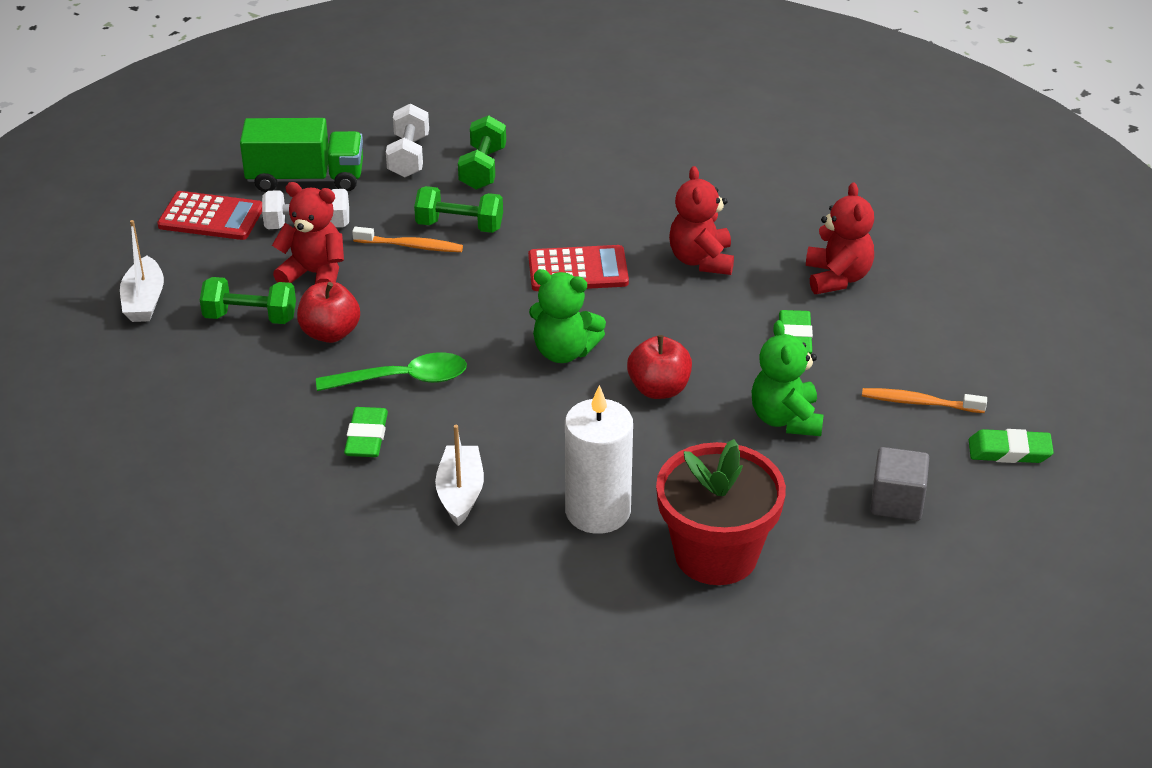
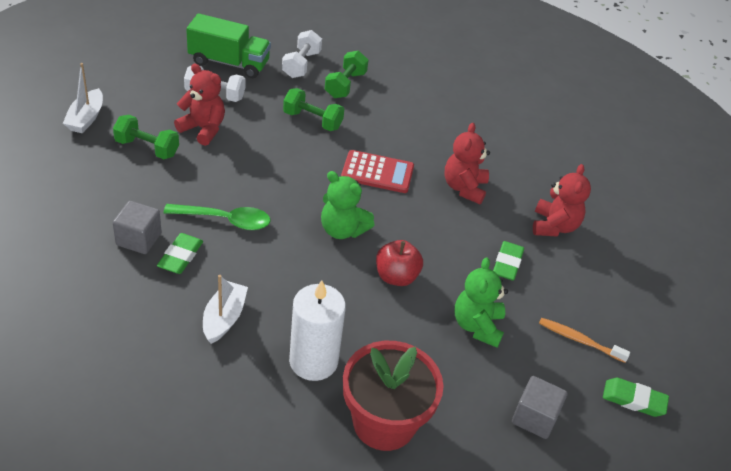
camera: 10 degrees right, 5 degrees up
red calculator [157,191,262,240] -> none
red apple [297,281,360,343] -> none
orange toothbrush [352,227,463,252] -> none
none -> grey cube [113,201,162,254]

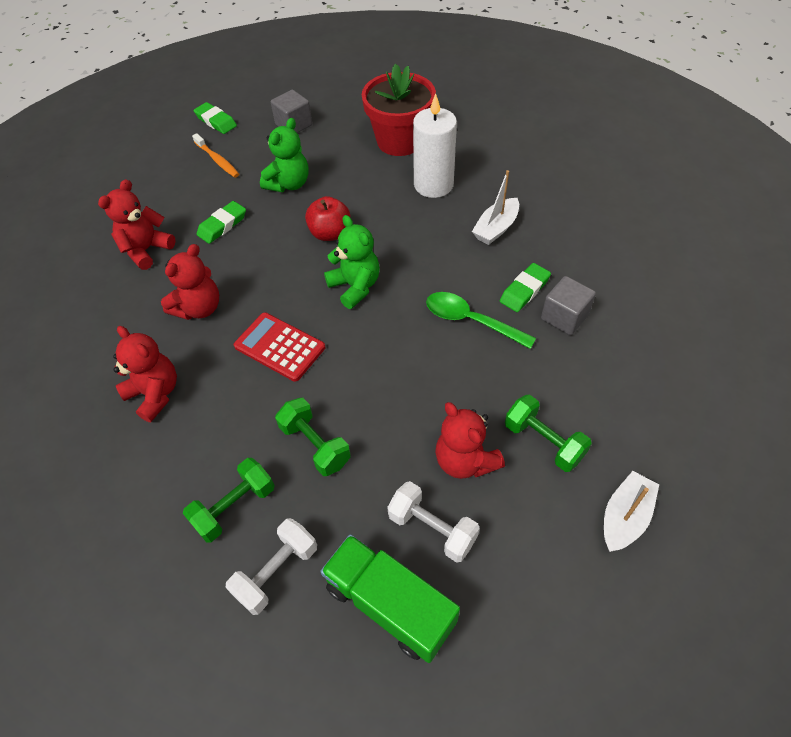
camera: 150 degrees left, 10 degrees up
none -> red teddy bear [113,326,177,422]

